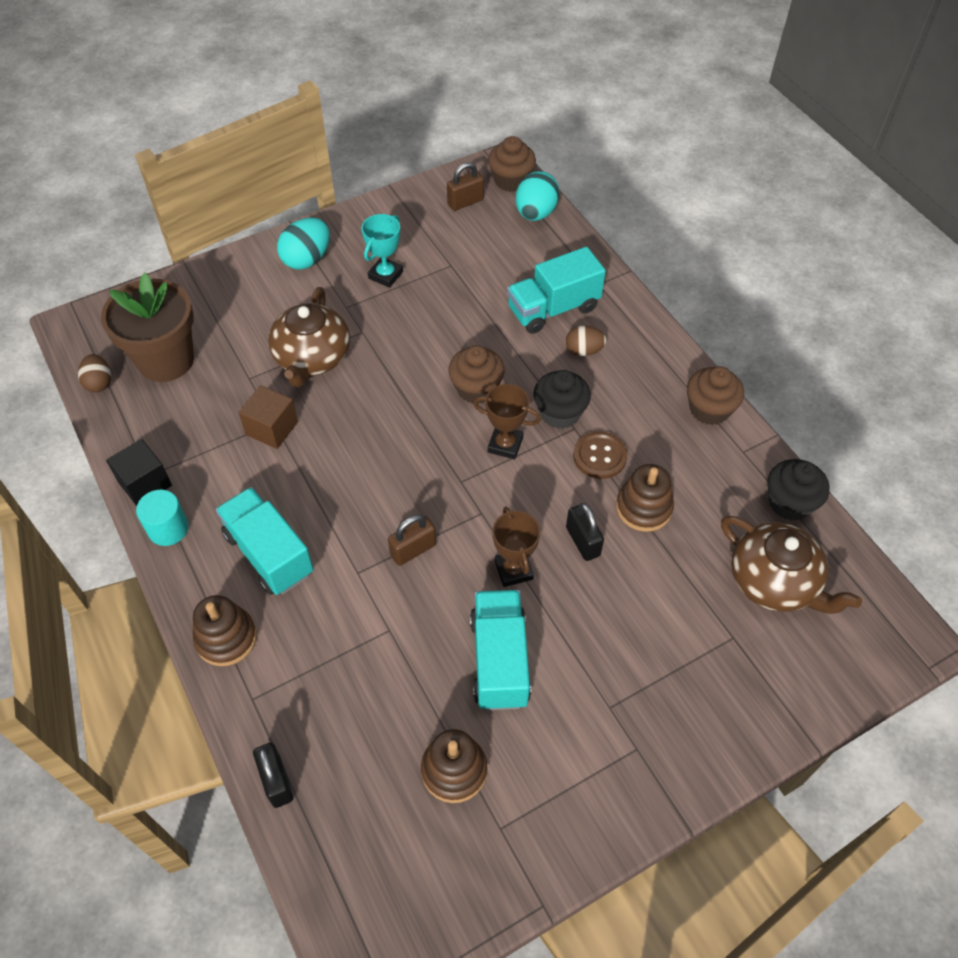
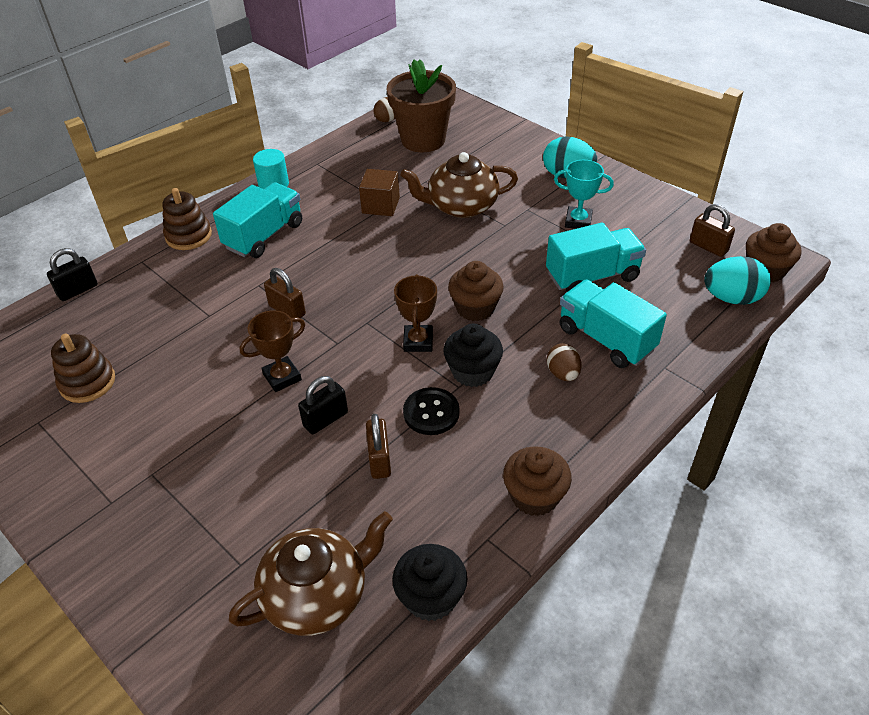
camera: 75 degrees right, 10 degrees down
black cube [106,439,172,506] -> none
turquoise truck [470,590,531,710] -> turquoise truck moved to [546,223,646,292]
brown button [573,431,627,479] -> black button [403,387,460,435]
brown stacking toy [616,464,674,532] -> brown padlock [366,414,391,479]
brown teapot [721,516,862,614] -> brown teapot turned 150 degrees counterclockwise [229,511,393,636]

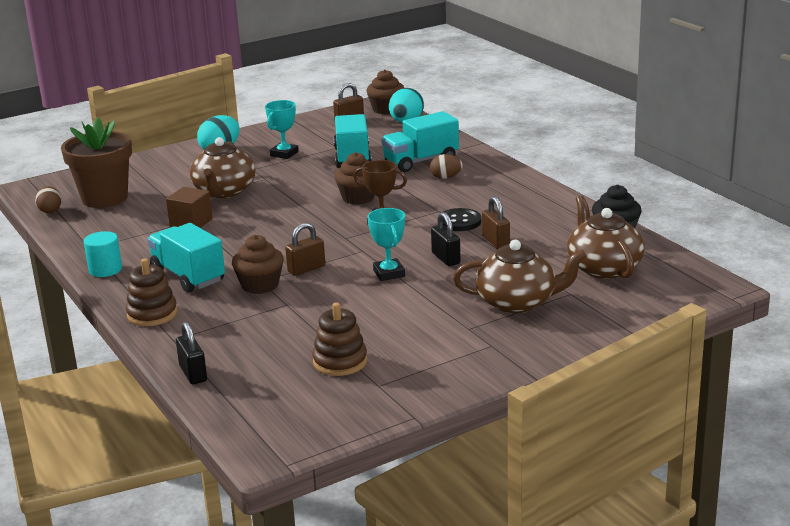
camera: 75 degrees left, 20 degrees down
brown trophy [240,310,305,392] -> turquoise trophy [368,208,405,281]
brown padlock [366,414,391,479] -> brown padlock turned 60 degrees clockwise [482,196,510,249]
black cupcake [443,324,503,387] -> none
brown cupcake [503,446,572,516] -> brown cupcake moved to [232,235,284,294]
none -> brown teapot [453,240,587,314]

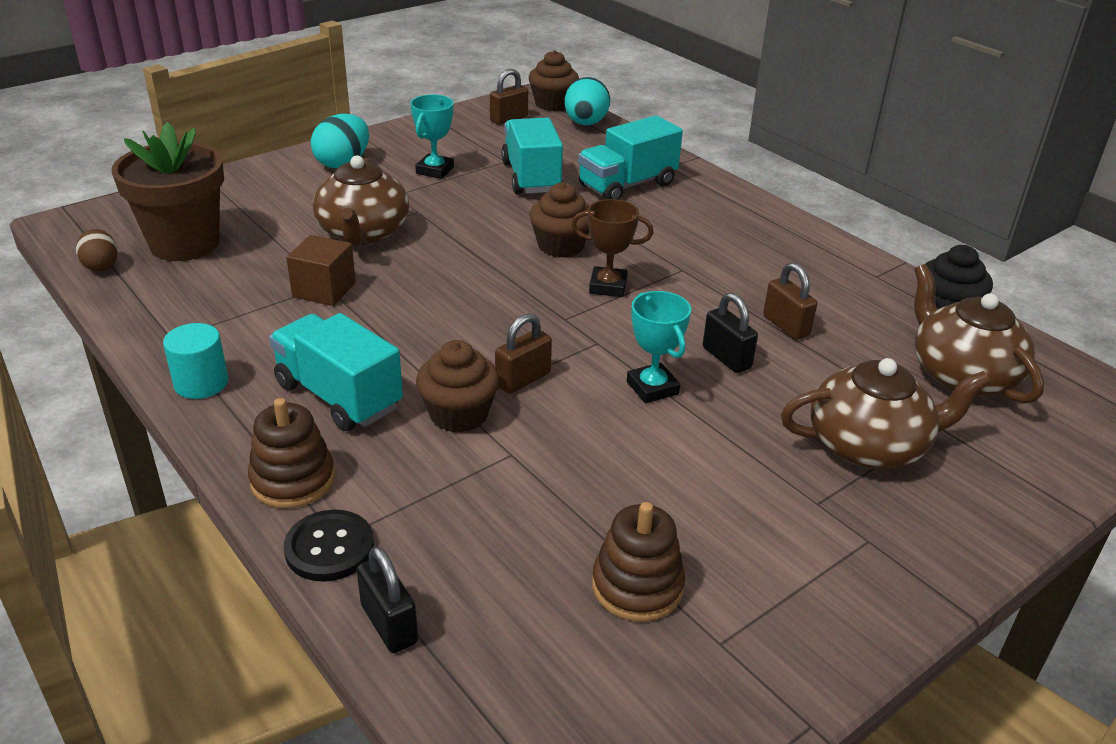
camera: 10 degrees left, 10 degrees up
brown egg [430,154,463,179] -> none
black button [438,208,481,231] -> black button moved to [284,510,374,582]

